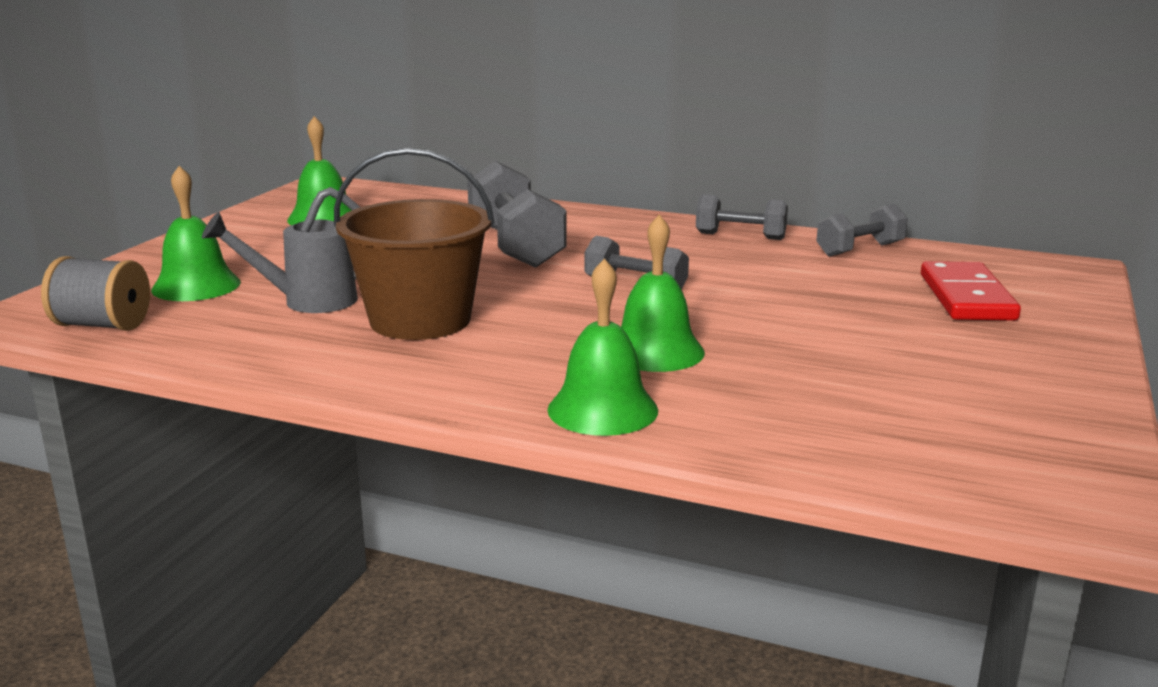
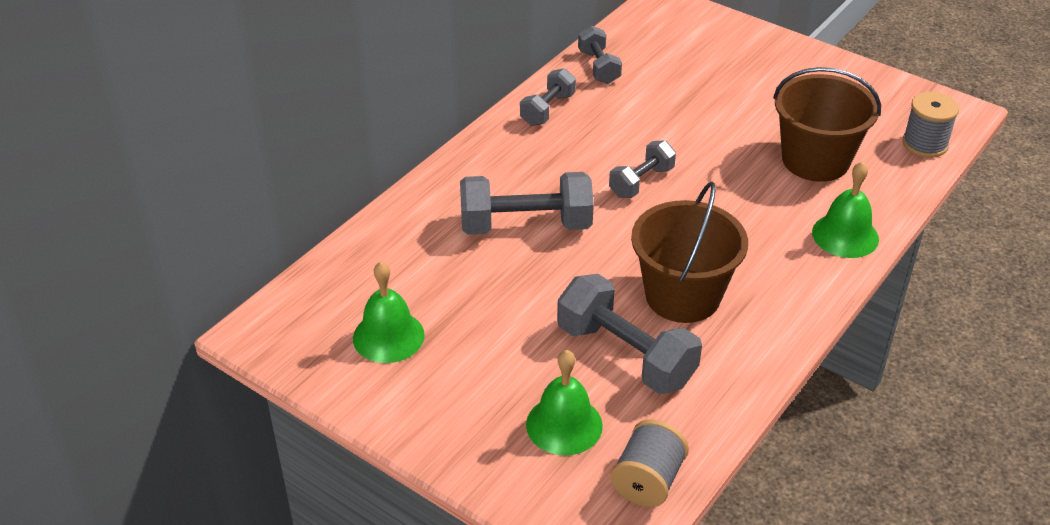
camera: 75 degrees left, 20 degrees up
grey watering can [202,187,360,313] -> grey dumbbell [557,274,702,394]
green bell [621,214,705,372] -> none
red domino [921,261,1021,321] -> none
none -> brown bucket [773,67,881,182]
none -> grey spool [902,92,959,158]

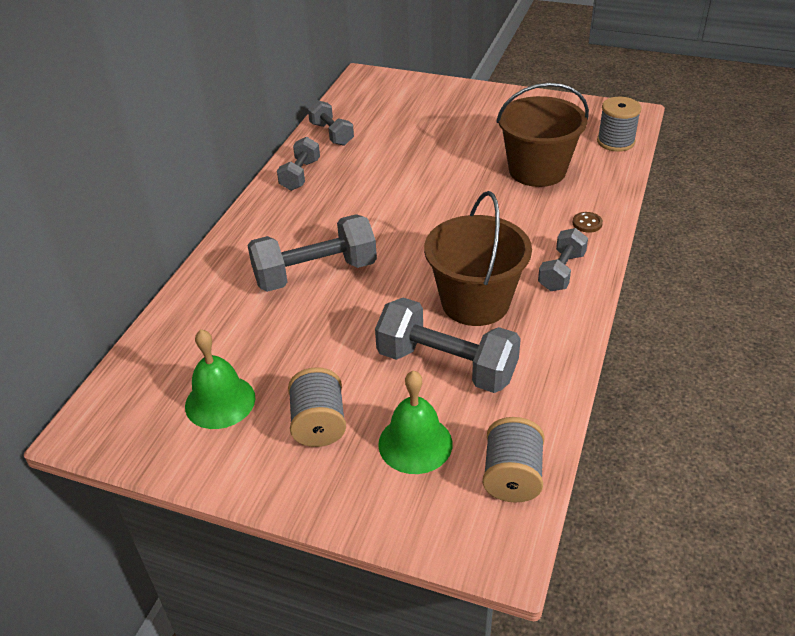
camera: 15 degrees left, 0 degrees up
grey dumbbell [609,140,676,198] -> grey dumbbell moved to [538,228,588,291]
green bell [812,161,879,258] -> brown button [573,212,603,233]
none -> grey spool [288,367,346,447]

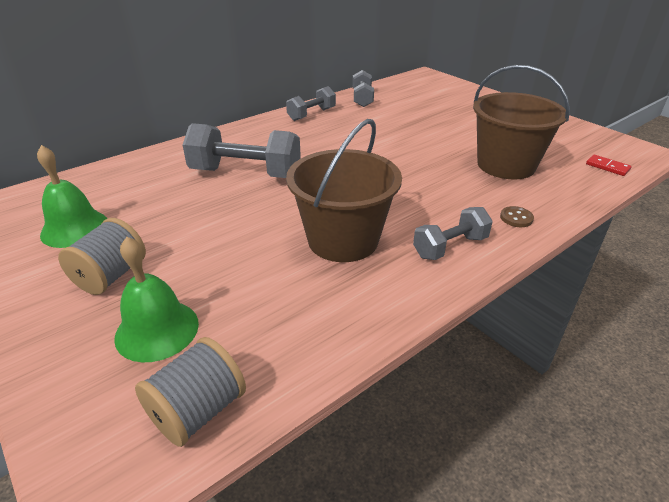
camera: 30 degrees right, 5 degrees down
grey dumbbell [375,298,521,393] -> none
grey spool [597,97,642,152] -> red domino [586,155,631,176]

